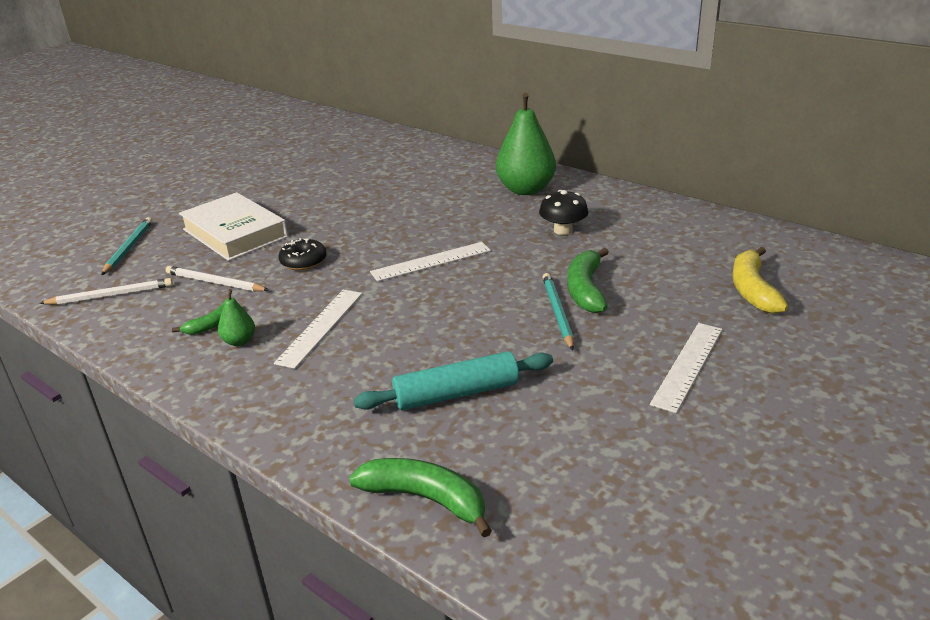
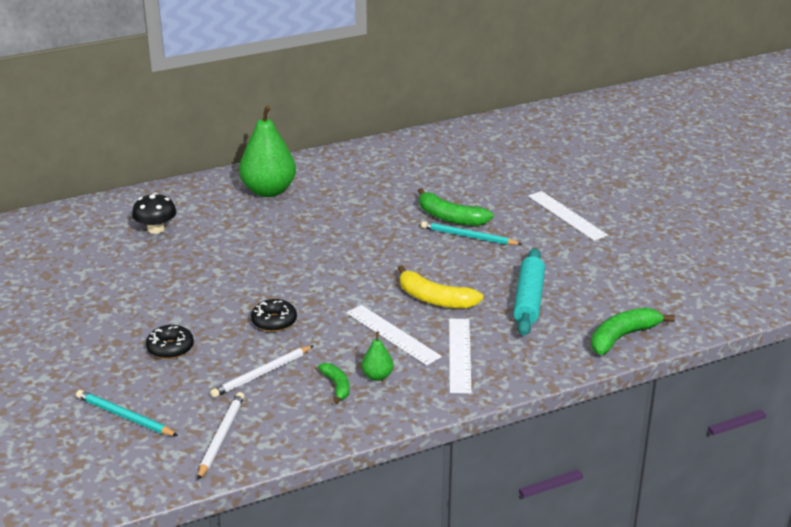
camera: 65 degrees left, 0 degrees up
white book [179,192,288,261] -> black donut [146,325,194,359]
white ruler [370,242,491,282] -> white ruler moved to [449,319,472,393]
black mushroom [539,190,588,235] -> black mushroom moved to [132,193,176,234]
yellow banana [732,247,788,314] -> yellow banana moved to [398,265,483,309]

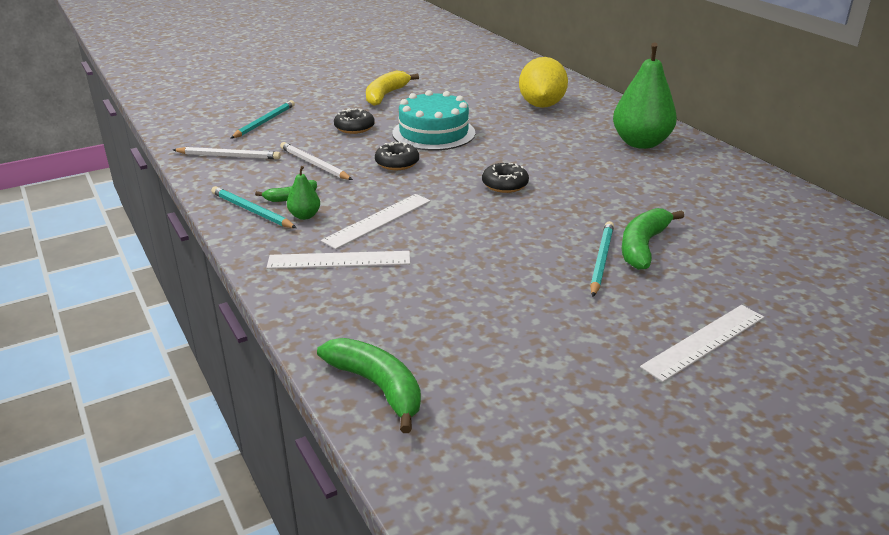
camera: 85 degrees right, 0 degrees up
black mushroom [132,193,176,234] -> yellow lemon [519,57,568,108]
yellow banana [398,265,483,309] -> yellow banana moved to [366,71,419,106]
turquoise rolling pin [513,248,545,336] -> none
none -> turquoise pencil [211,186,297,228]
none -> turquoise cake [392,90,475,151]
none -> black donut [482,163,529,193]

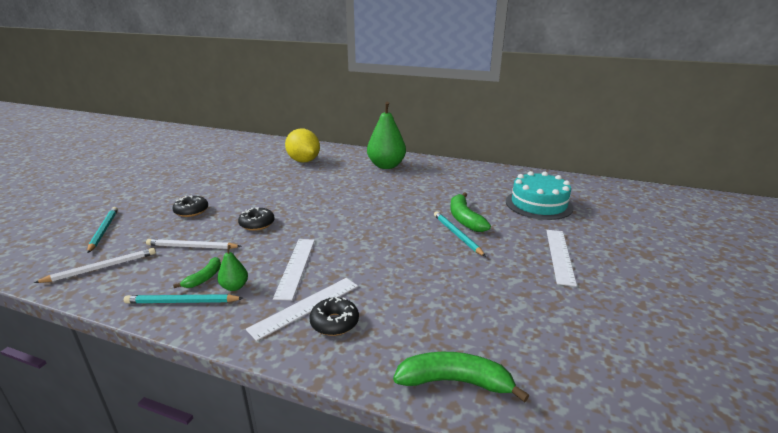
camera: 40 degrees left, 5 degrees down
yellow banana [366,71,419,106] -> none
turquoise cake [392,90,475,151] -> turquoise cake moved to [506,171,574,220]
black donut [482,163,529,193] -> black donut moved to [309,297,359,336]

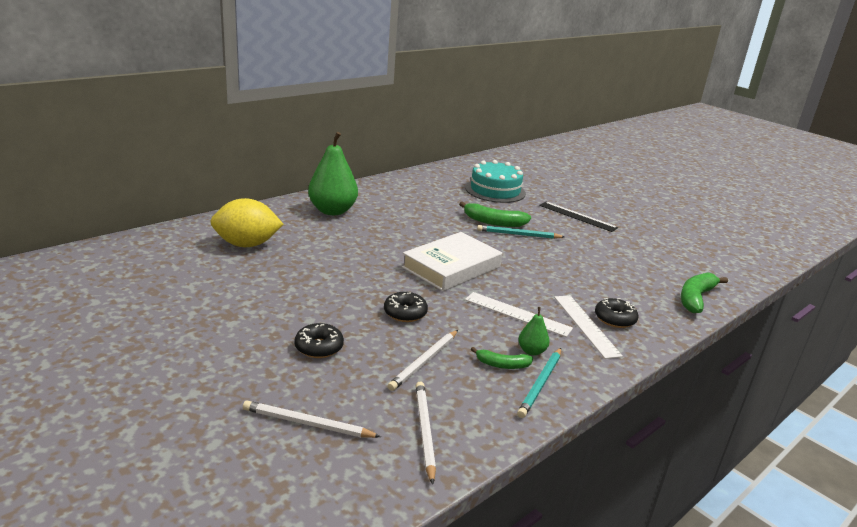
camera: 65 degrees left, 0 degrees up
turquoise pencil [87,207,118,253] -> white pencil [243,400,381,438]
green banana [173,257,221,288] -> green banana turned 135 degrees clockwise [471,347,533,369]
white ruler [546,230,577,287] -> black ruler [539,202,618,232]
none -> white book [402,232,502,291]

